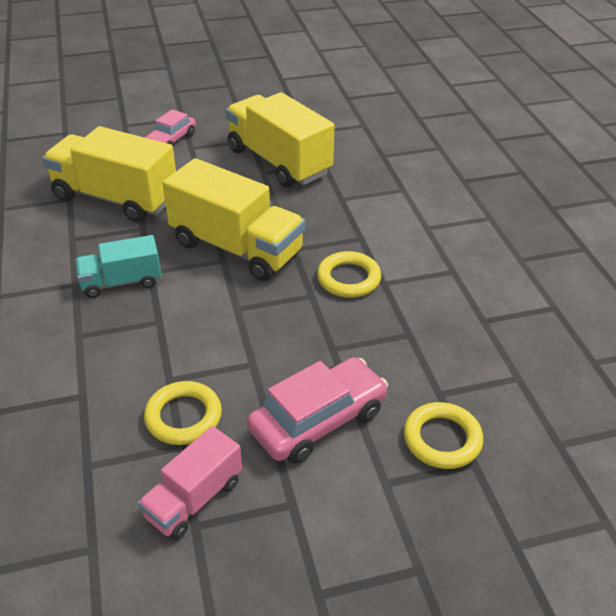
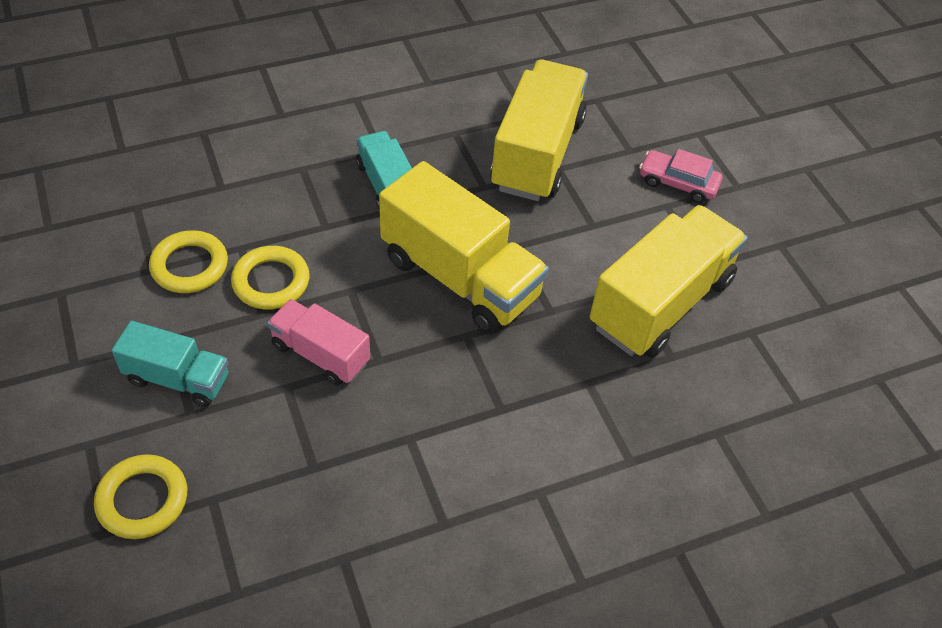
camera: 80 degrees right, 10 degrees up
pink truck [138,426,242,540] -> pink truck moved to [267,299,370,385]
yellow truck [162,158,305,281] -> yellow truck turned 75 degrees counterclockwise [379,161,549,334]
pink car [247,357,388,464] -> turquoise truck [112,321,228,407]
yellow ring [317,251,381,298] -> yellow ring moved to [231,246,310,310]

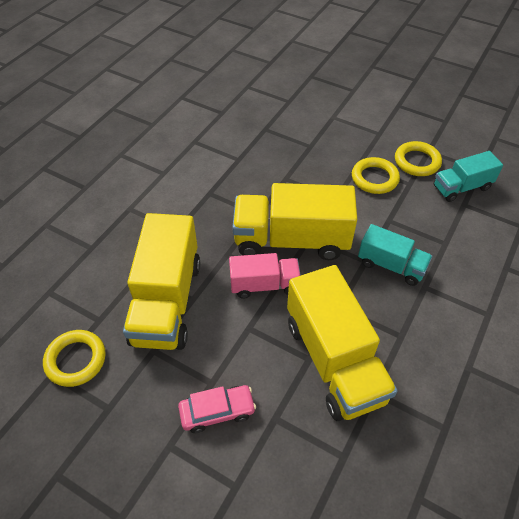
camera: 145 degrees right, 0 degrees up
yellow ring [94,454,187,539] -> yellow ring moved to [43,330,105,387]
turquoise truck [112,321,228,407] -> turquoise truck moved to [434,151,503,202]
pink truck [267,299,370,385] -> pink truck moved to [229,253,301,299]

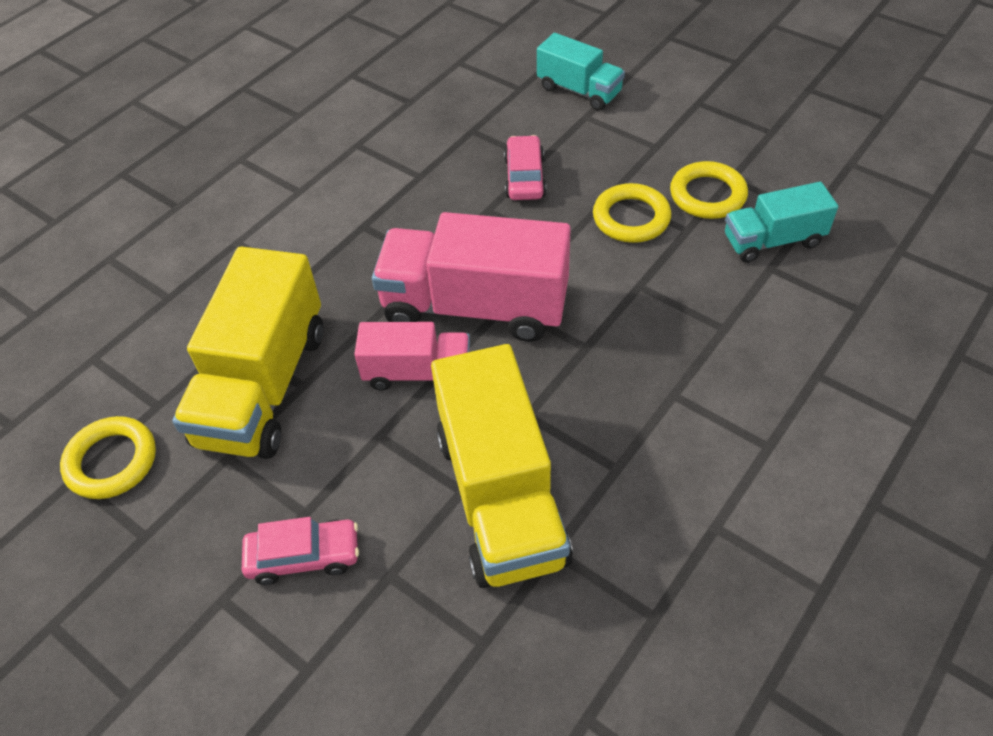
camera: 10 degrees right, 0 degrees up
yellow truck [232,183,357,260] -> pink truck [372,212,571,342]
turquoise truck [358,224,432,286] -> turquoise truck moved to [537,33,625,111]
none -> pink car [504,135,546,200]

